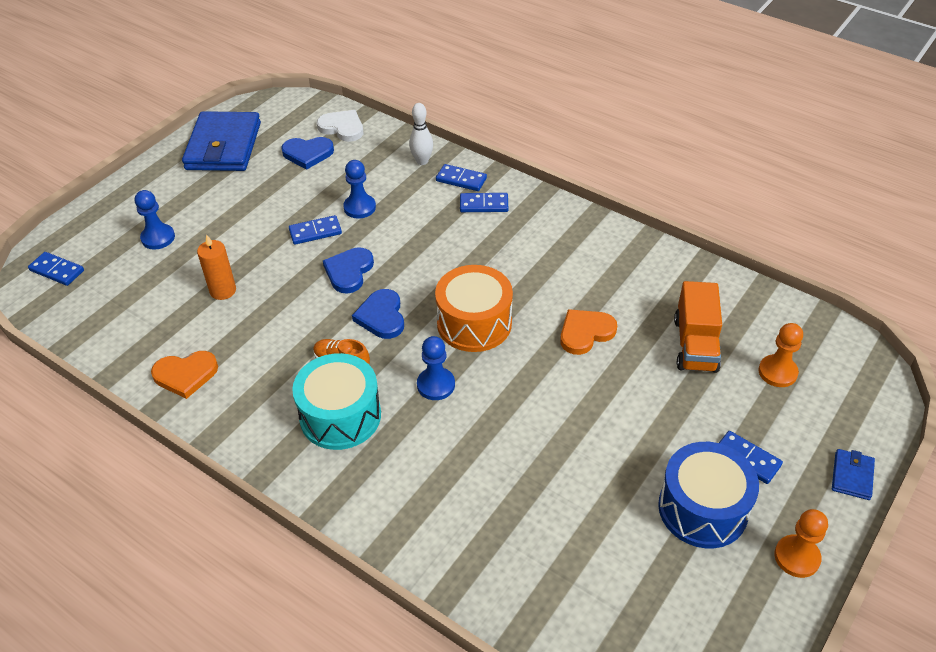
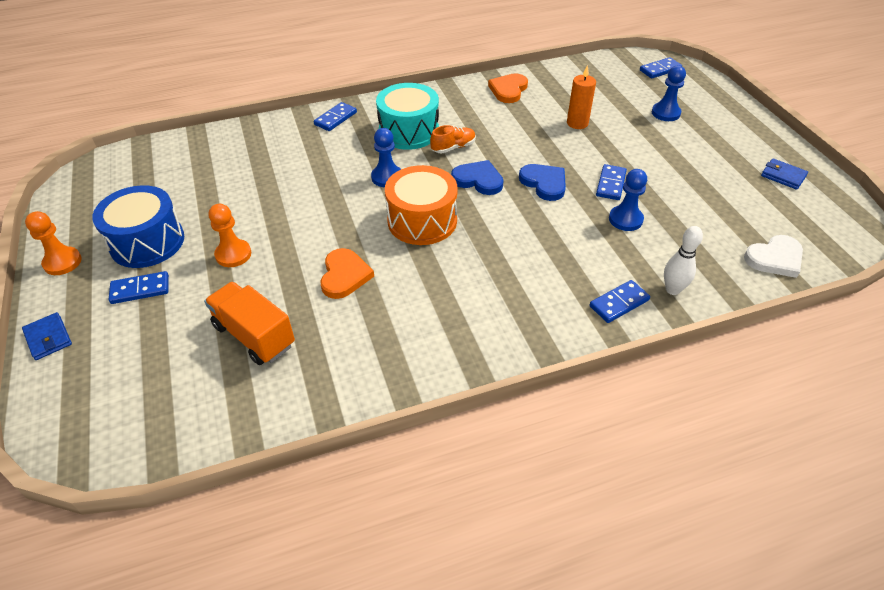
camera: 125 degrees right, 0 degrees up
blue wallet [182,111,261,171] -> blue wallet [761,158,808,190], size x0.43
blue heart [281,137,334,170] -> none
blue domino [460,193,508,212] -> blue domino moved to [314,102,357,131]
orange pawn [759,323,803,387] -> orange pawn moved to [209,204,251,267]

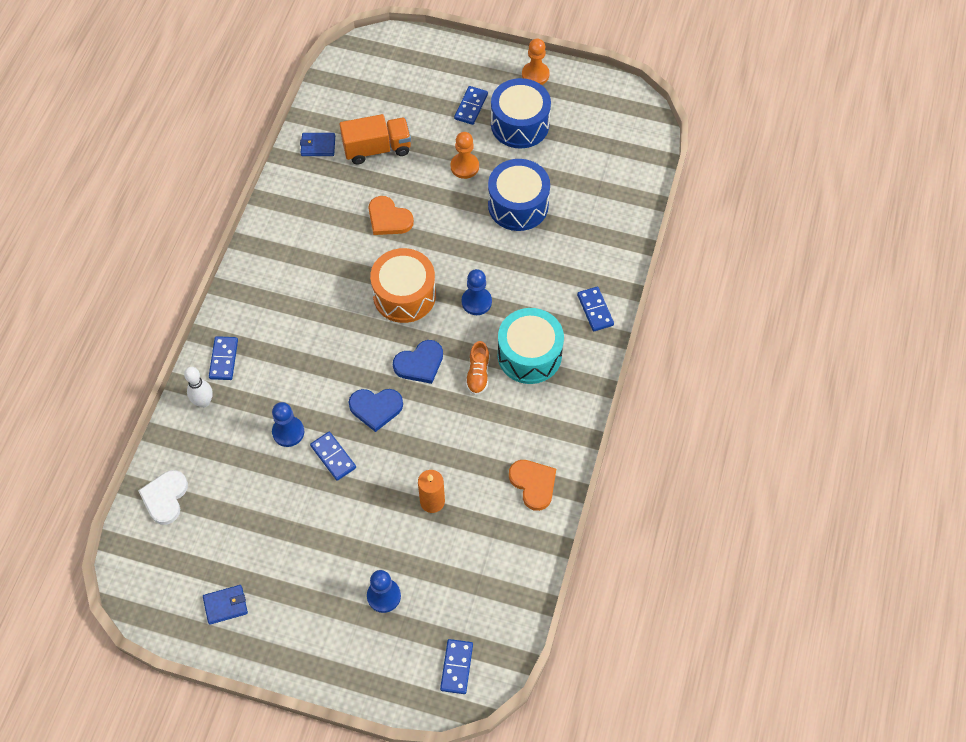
camera: 125 degrees right, 15 degrees up
blue wallet [22,312,72,360] -> blue wallet moved to [300,133,335,156]
none -> blue drum [488,159,550,231]

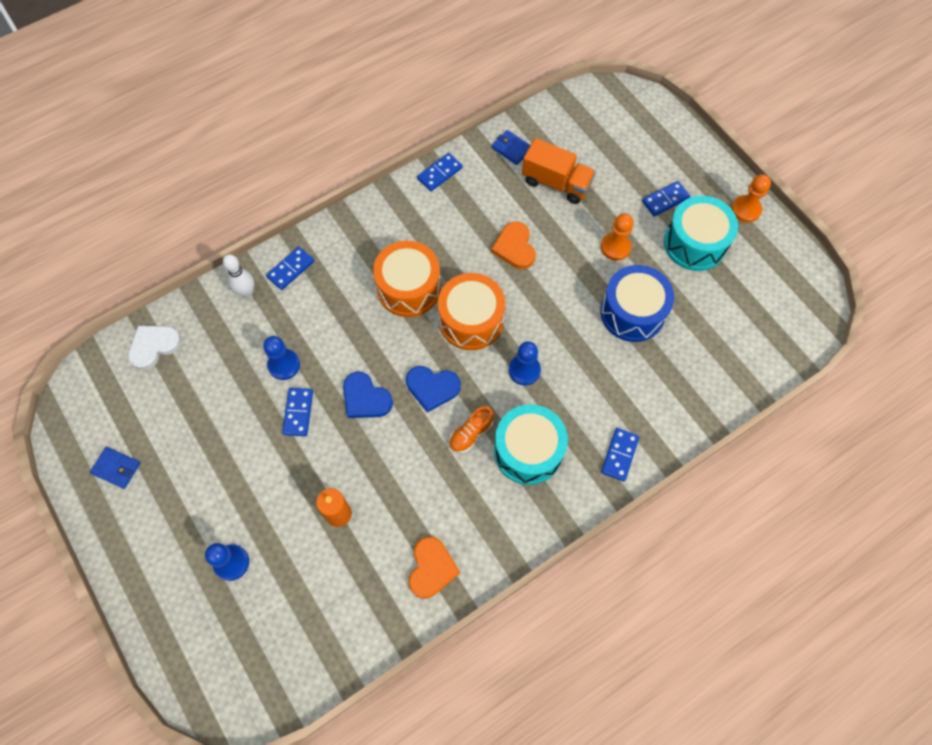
camera: 40 degrees right, 5 degrees up
blue domino [440,639,473,694] -> blue domino moved to [417,153,463,191]
blue drum [491,78,551,149] -> turquoise drum [664,196,738,271]
none -> orange drum [373,241,441,317]

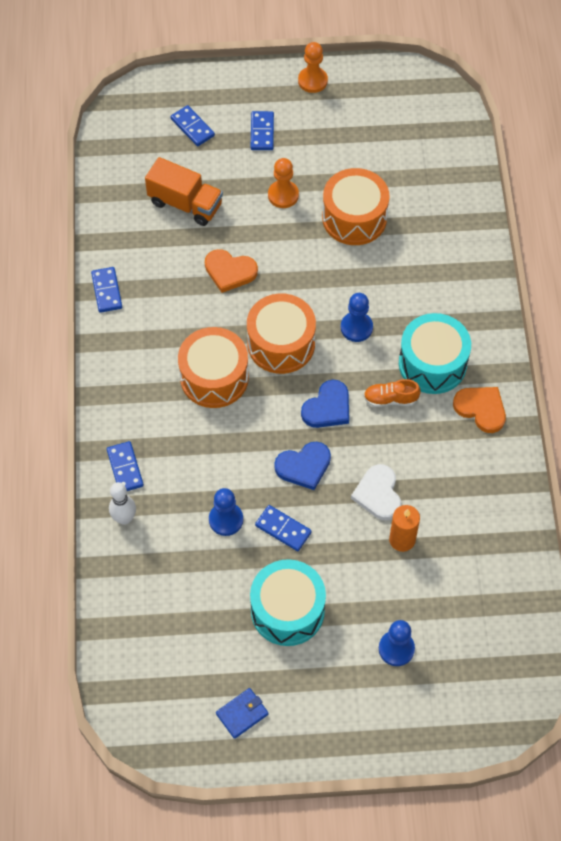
camera: 60 degrees left, 5 degrees down
white heart [128,325,181,370] -> white heart moved to [351,464,401,520]
orange heart [409,537,460,599] -> orange heart moved to [453,387,506,433]
orange shoe [449,406,494,453] -> orange shoe turned 105 degrees clockwise [364,379,421,407]
blue wallet [492,130,531,165] -> none
orange truck [522,138,596,204] -> orange truck turned 60 degrees clockwise [145,157,223,226]
blue drum [600,265,674,342] -> orange drum [322,168,390,245]
blue domino [601,428,639,481] -> blue domino moved to [171,105,215,146]
turquoise drum [664,196,738,271] -> turquoise drum moved to [250,559,326,646]

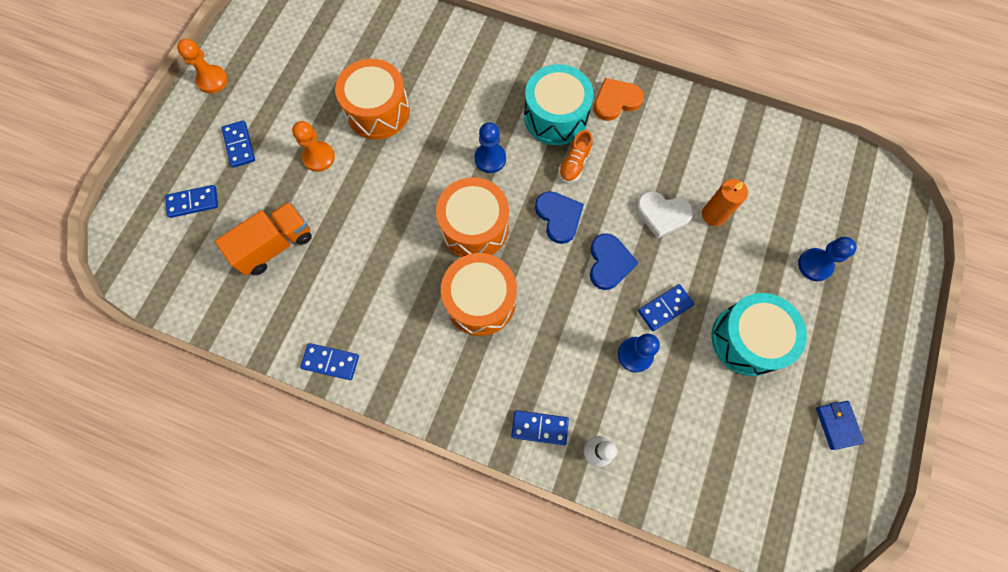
camera: 65 degrees left, 10 degrees up
orange heart [205,249,258,293] -> none
blue domino [251,111,274,150] -> blue domino turned 45 degrees clockwise [222,120,255,168]

